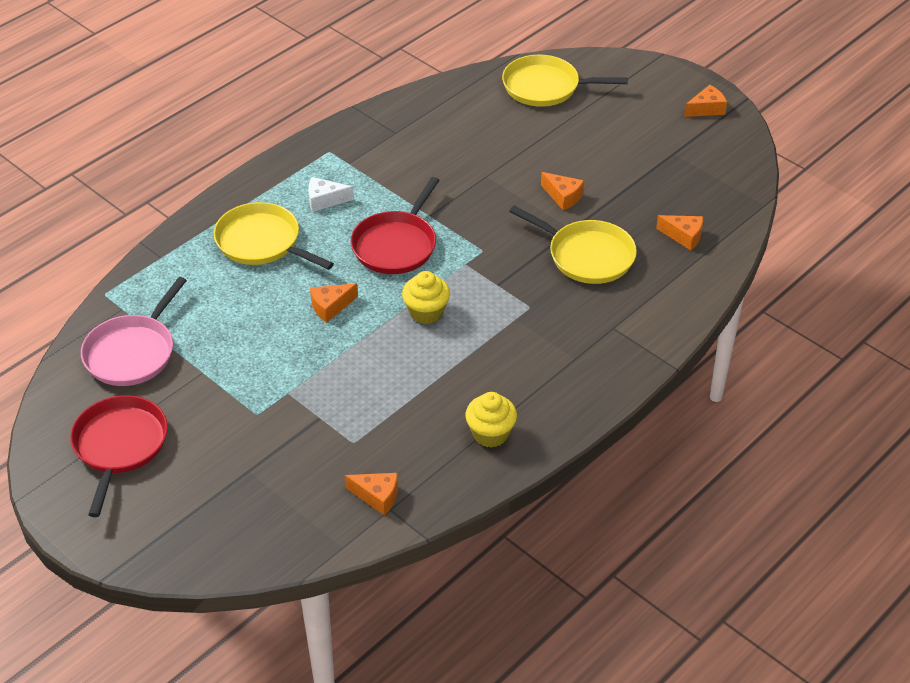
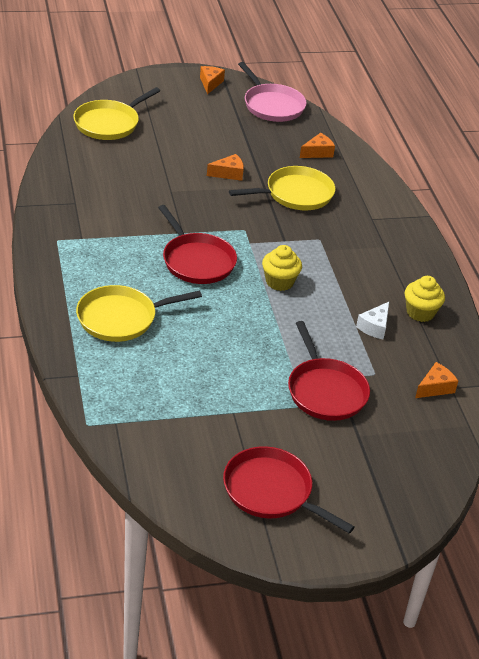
camera: 60 degrees left, 5 degrees down
pink pan [81,277,187,386] -> pink pan moved to [238,62,307,122]
white cheese [308,177,354,212] -> white cheese moved to [356,302,389,339]
orange cheese [310,283,358,323] -> none
none -> red pan [288,321,370,421]

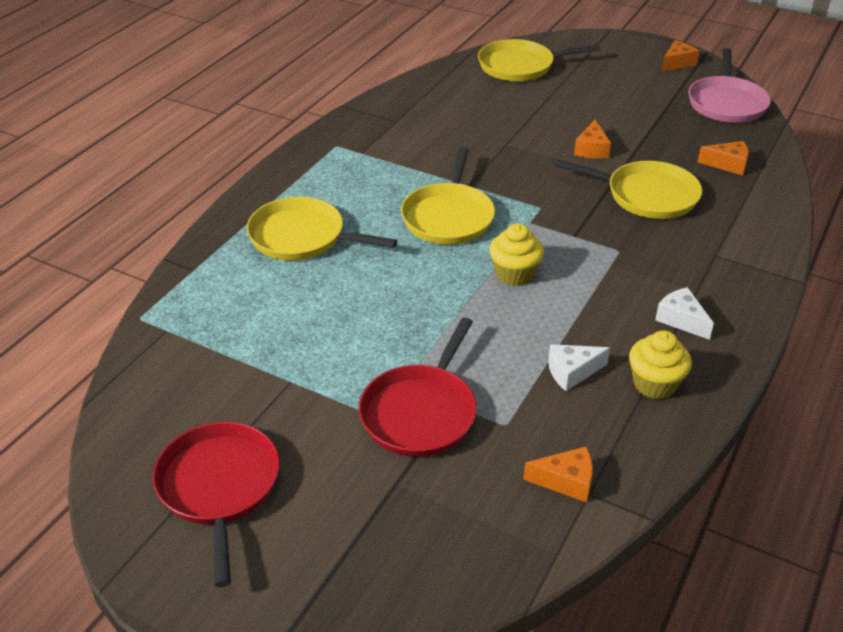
camera: 45 degrees right, 0 degrees up
red pan [158,205,237,284] -> yellow pan [401,147,495,245]
orange cheese [207,154,244,181] -> orange cheese turned 75 degrees clockwise [574,120,611,159]
none -> white cheese [655,287,714,340]

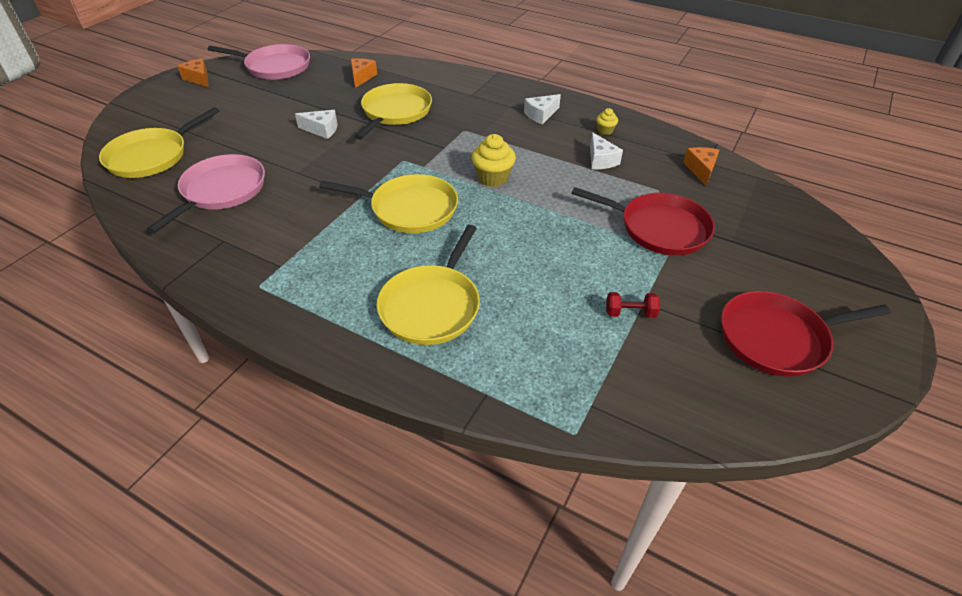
camera: 90 degrees left, 5 degrees up
yellow pan [478,39,600,81] -> yellow pan turned 45 degrees clockwise [99,107,219,178]
orange cheese [574,120,611,159] -> white cheese [295,110,337,139]
yellow cupcake [629,330,692,399] -> yellow cupcake [596,108,618,135], size x0.55
none -> pink pan [147,154,265,233]
none -> red dumbbell [606,292,660,318]

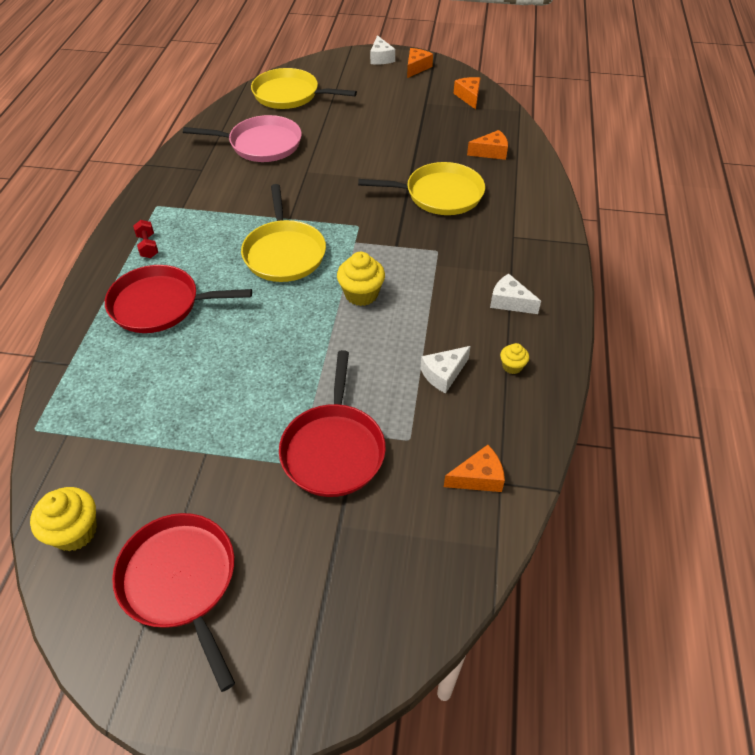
camera: 70 degrees right, 5 degrees up
pink pan [208,44,310,80] -> orange cheese [454,77,480,109]
white cheese [295,110,337,139] -> white cheese moved to [370,35,395,65]
yellow pan [377,225,480,345] -> red pan [105,265,252,333]
red dumbbell [606,292,660,318] -> red dumbbell moved to [133,220,158,258]
none -> yellow cupcake [30,487,97,551]

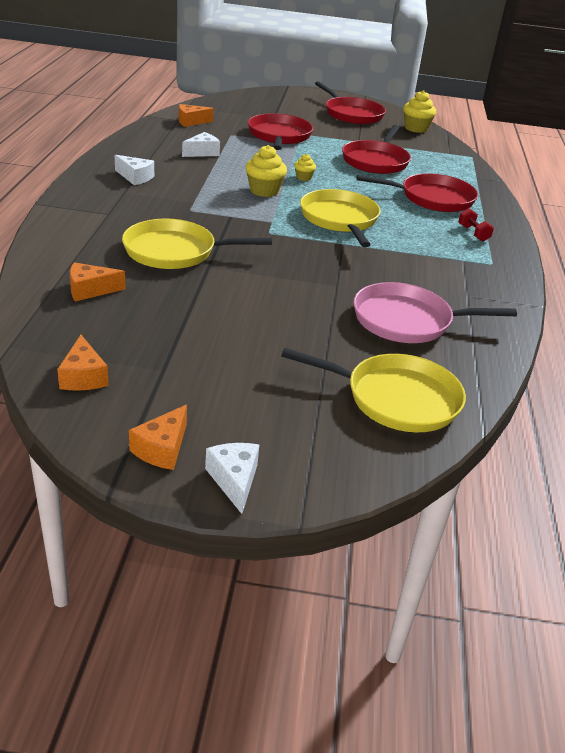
camera: 175 degrees right, 15 degrees down
yellow cupcake [500,343,529,374] -> yellow cupcake moved to [294,154,316,181]
none -> red pan [342,125,411,174]

